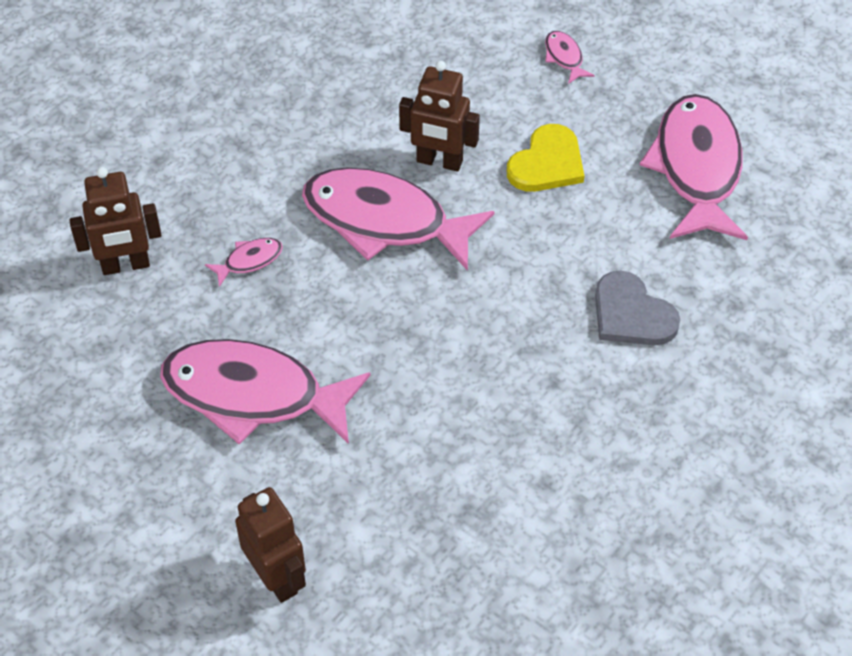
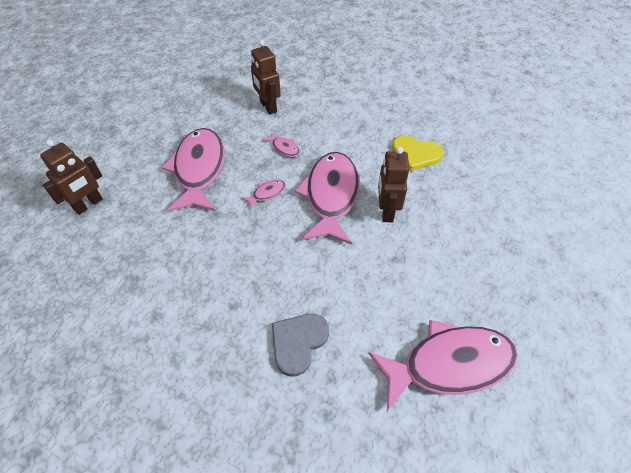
camera: 75 degrees right, 0 degrees up
yellow heart [507,124,584,192] -> yellow heart moved to [392,135,444,171]
pink fish [545,31,595,84] -> pink fish moved to [241,180,286,209]

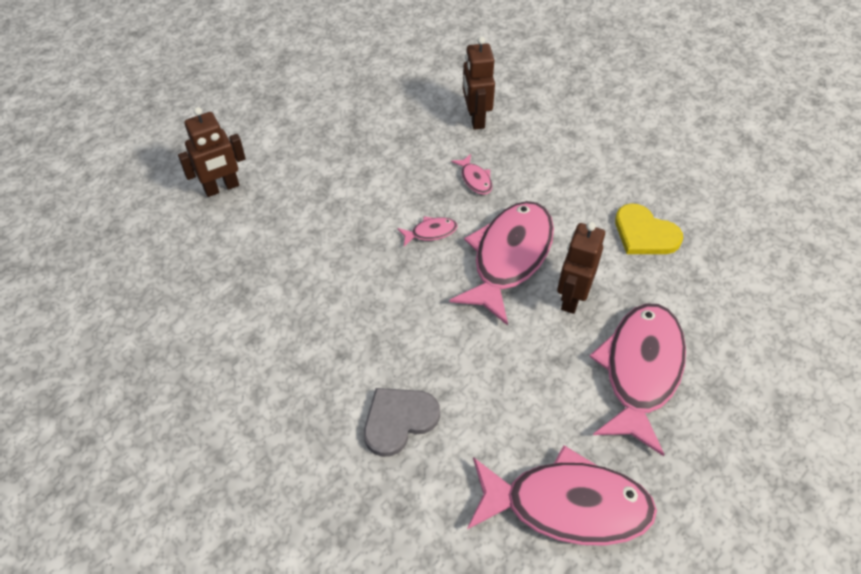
camera: 20 degrees right, 0 degrees up
pink fish [162,128,224,212] -> pink fish moved to [589,303,686,456]

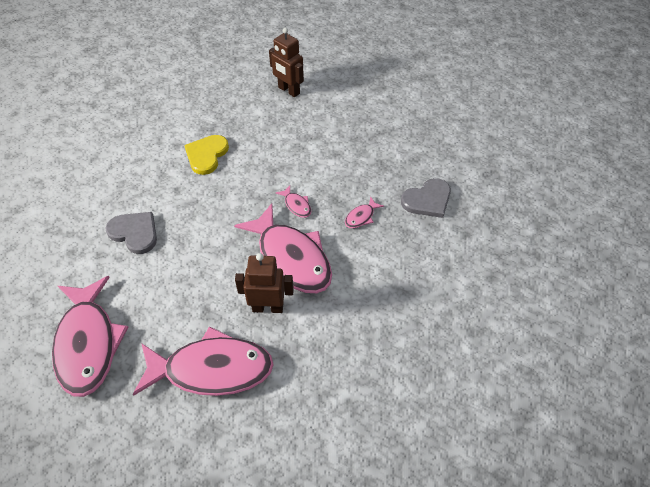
camera: 70 degrees right, 0 degrees up
pink fish [449,201,554,326] -> pink fish turned 45 degrees clockwise [234,203,332,293]
brown robot [463,36,495,130] -> grey heart [401,178,451,218]
yellow heart [615,203,683,254] -> yellow heart moved to [184,135,229,175]

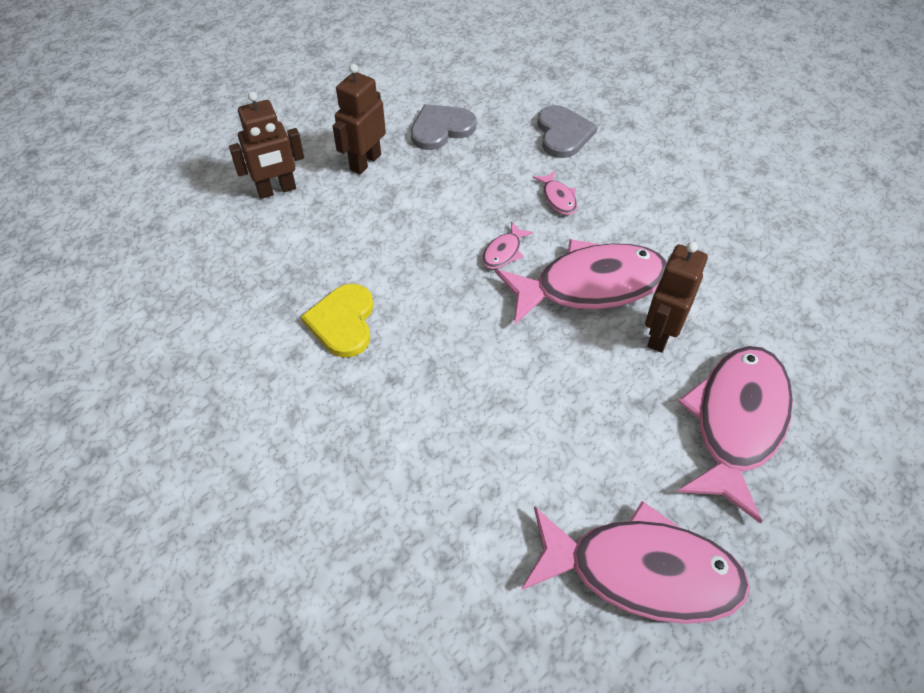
camera: 65 degrees left, 0 degrees up
grey heart [105,212,157,254] -> grey heart moved to [411,104,476,150]
yellow heart [184,135,229,175] -> yellow heart turned 45 degrees clockwise [301,284,374,358]
pink fish [275,185,311,218] -> pink fish turned 135 degrees clockwise [482,222,533,269]
none -> brown robot [333,64,386,175]

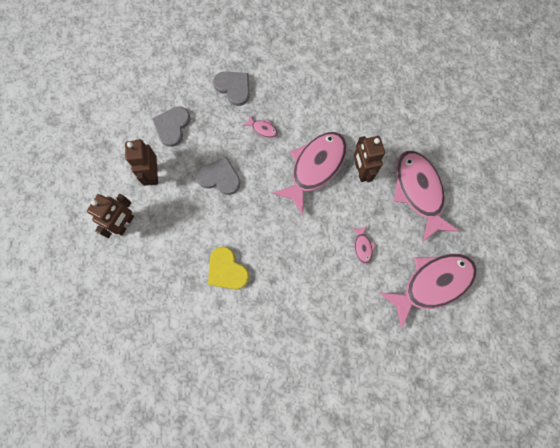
camera: 40 degrees left, 20 degrees up
pink fish [482,222,533,269] -> pink fish moved to [352,226,375,264]
none -> grey heart [196,157,240,195]

